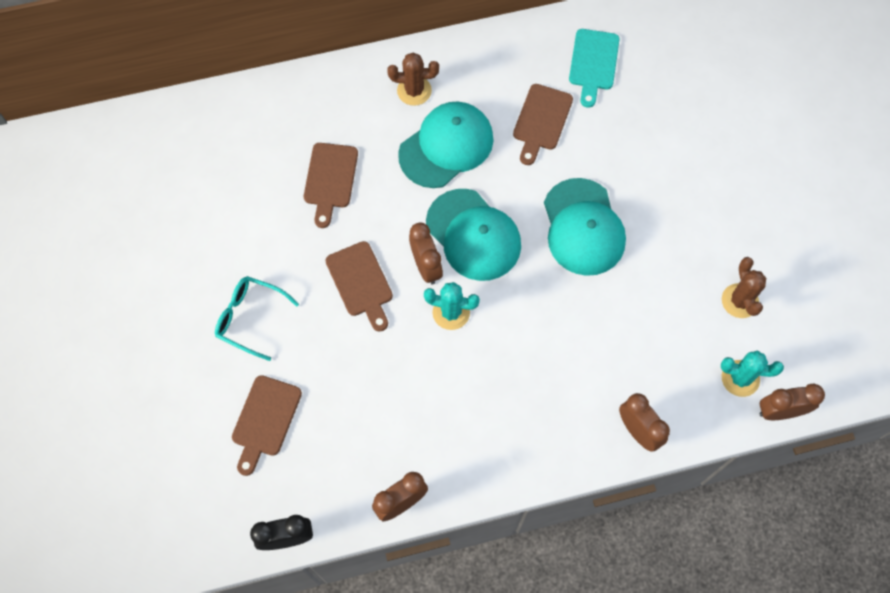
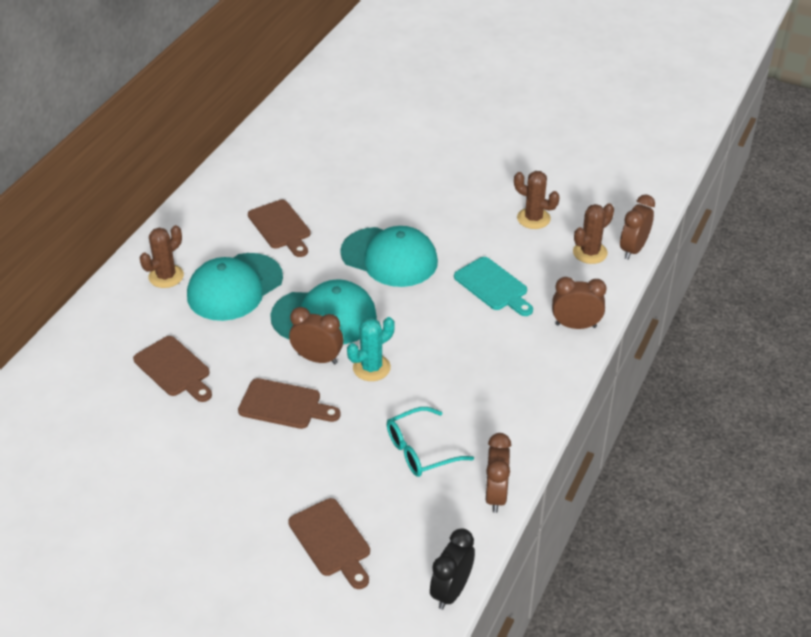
camera: 50 degrees left, 25 degrees down
turquoise glasses [215,276,299,361] -> turquoise glasses moved to [387,407,474,477]
turquoise cap [398,101,494,188] -> turquoise cap turned 135 degrees counterclockwise [187,253,283,321]
turquoise cutting board [569,29,620,108] -> turquoise cutting board moved to [454,257,533,316]
turquoise cactus [721,351,784,397] -> brown cactus [573,203,614,264]

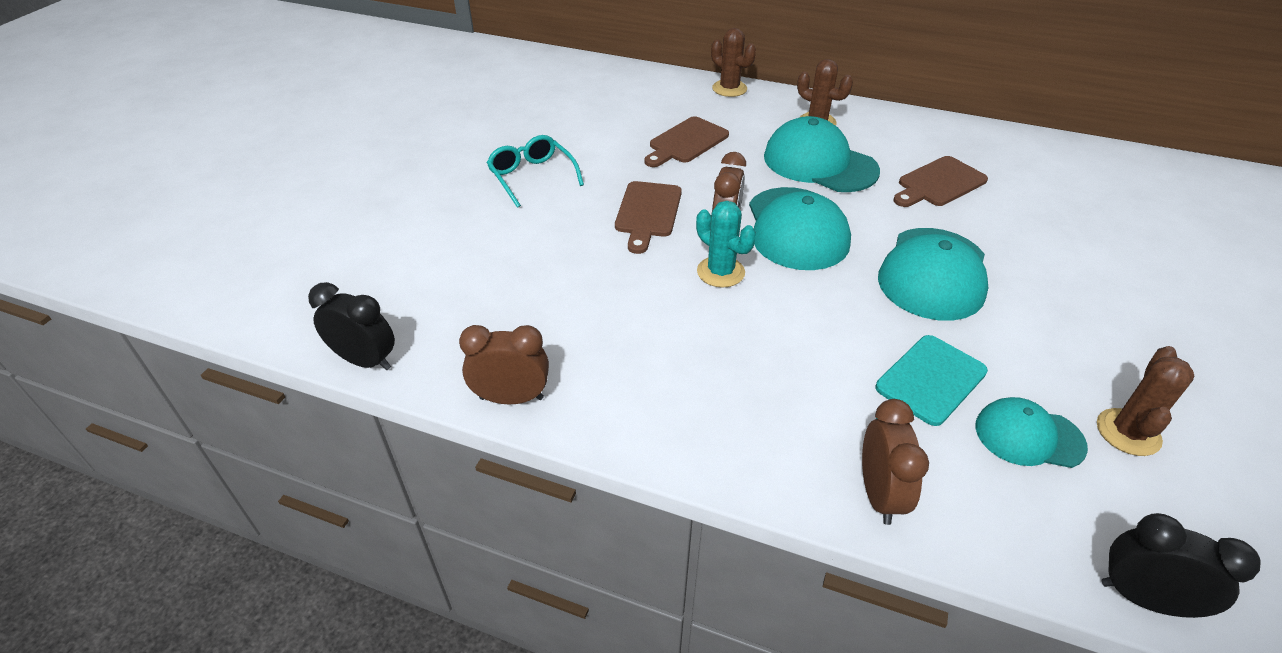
camera: 85 degrees right, 0 degrees up
brown cutting board [288,498,370,589] -> none
turquoise glasses [387,407,474,477] -> turquoise glasses moved to [487,135,584,208]
brown cactus [573,203,614,264] -> brown cactus moved to [711,28,756,97]
brown clock [620,194,655,260] -> black clock [1102,513,1261,618]
none -> turquoise cap [975,397,1088,468]

